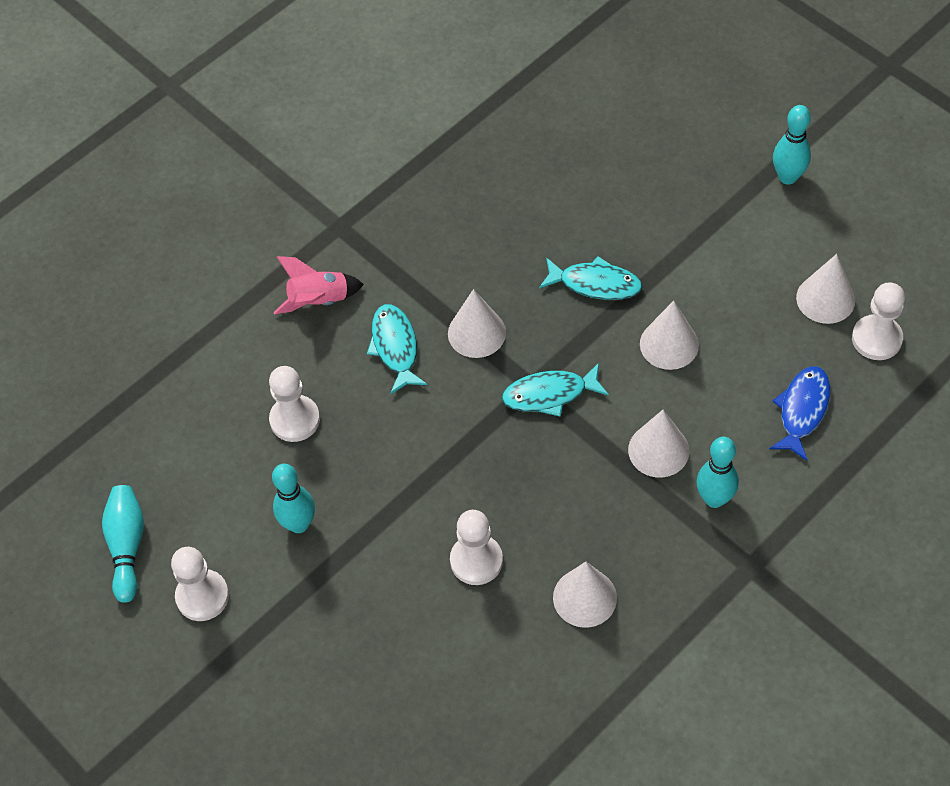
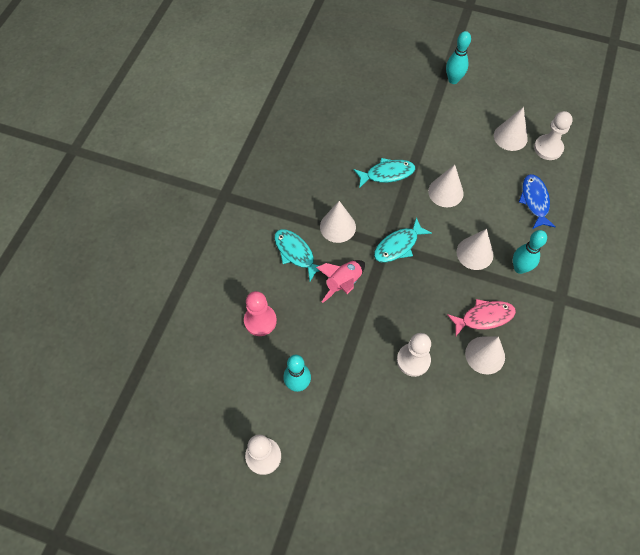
camera: 30 degrees left, 5 degrees up
turquoise bowling pin [102,485,144,603] -> none
white pawn [269,366,320,442] -> pink pawn [244,291,277,336]
pink rocket [274,256,364,315] -> pink rocket moved to [316,260,365,303]
none -> pink fish [447,299,516,337]

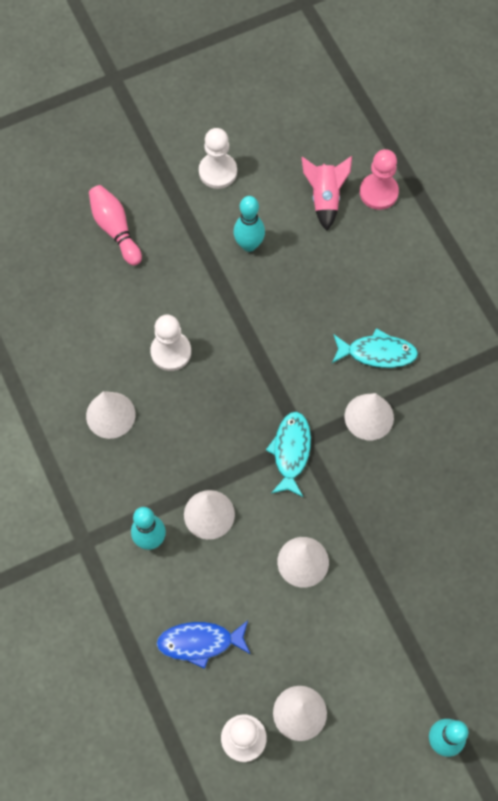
camera: 135 degrees right, 5 degrees up
pink pawn [244,291,277,336] -> pink pawn moved to [360,149,399,210]
pink rocket [316,260,365,303] -> pink rocket moved to [301,156,352,231]
turquoise fish [354,158,415,188] -> none
pink fish [447,299,516,337] -> none
blue fish [519,174,556,229] -> blue fish turned 135 degrees clockwise [156,621,250,669]
none -> pink bowling pin [89,185,142,265]

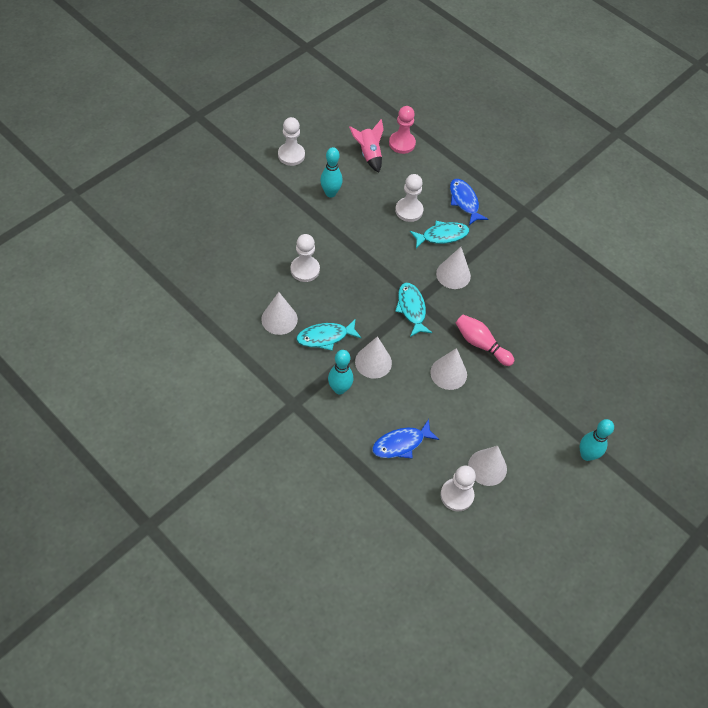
camera: 25 degrees left, 10 degrees down
pink bowling pin [89,185,142,265] -> pink bowling pin moved to [456,315,514,366]
none -> turquoise fish [296,319,362,351]
none -> white pawn [395,174,423,222]
none -> blue fish [450,179,488,225]

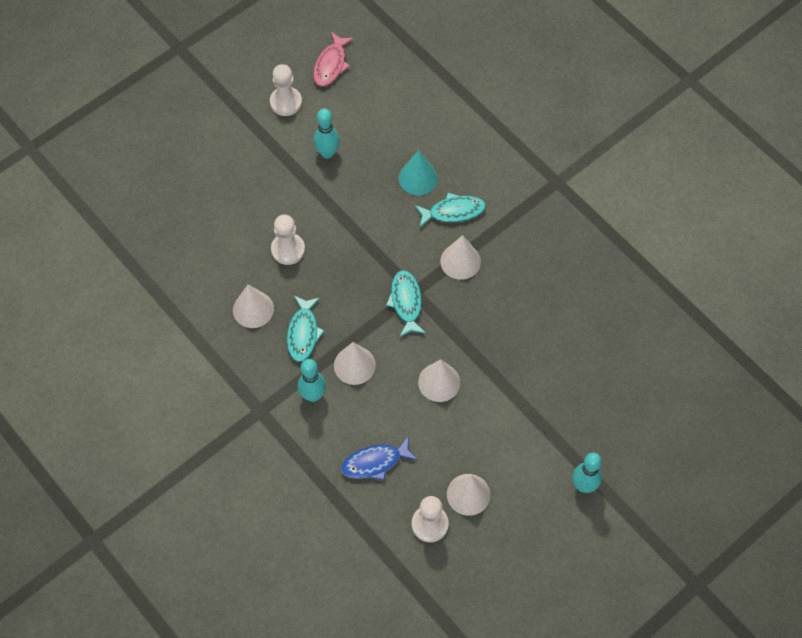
camera: 10 degrees right, 5 degrees up
turquoise fish [296,319,362,351] -> turquoise fish turned 75 degrees counterclockwise [287,296,324,362]
pink rocket [349,119,384,173] -> none
pink pawn [389,106,416,154] -> none
white pawn [395,174,423,222] -> turquoise cone [399,150,438,195]
blue fish [450,179,488,225] -> none
pink bowling pin [456,315,514,366] -> none
none -> pink fish [313,32,354,86]

